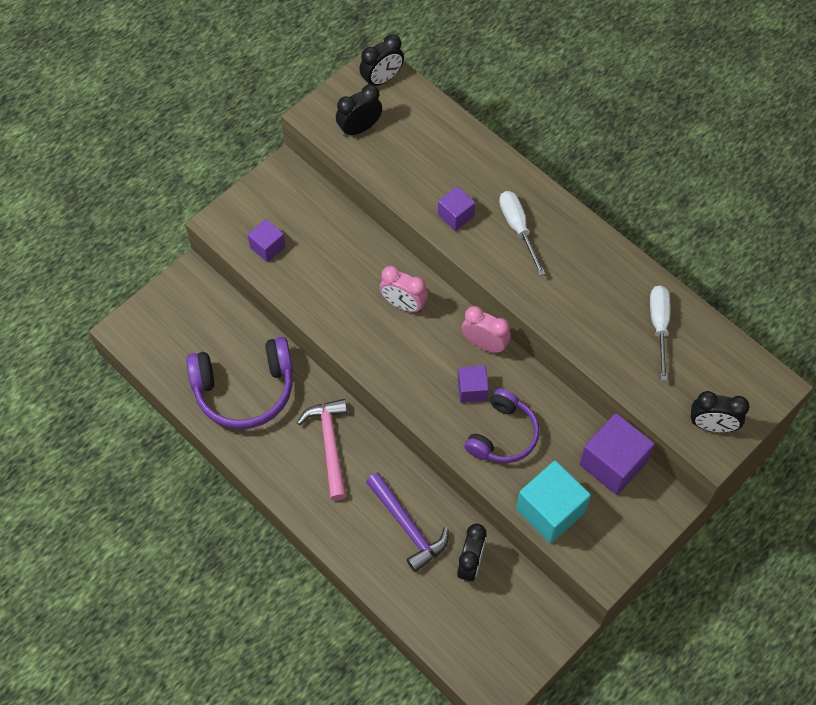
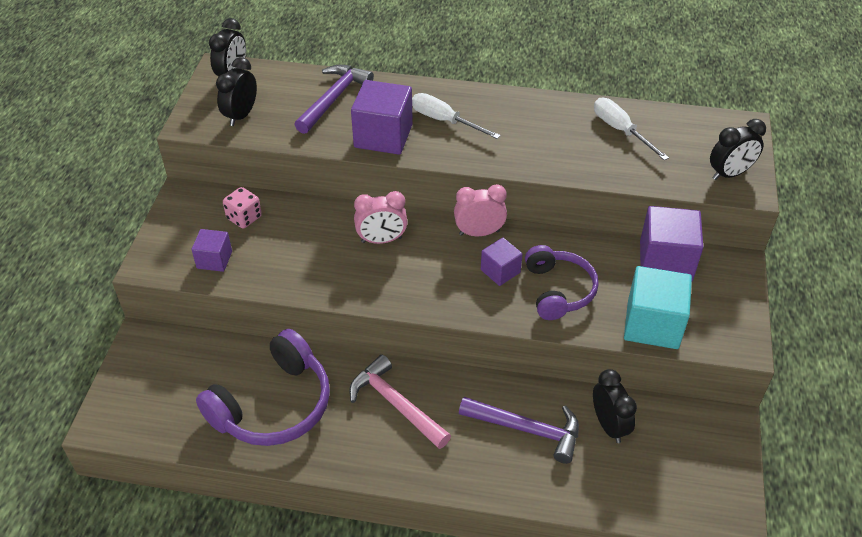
camera: 35 degrees left, 15 degrees down
purple cube [438,186,475,231] -> purple cube [351,80,413,155], size x1.77
none -> pink dice [223,187,262,229]
none -> purple hammer [294,65,374,134]

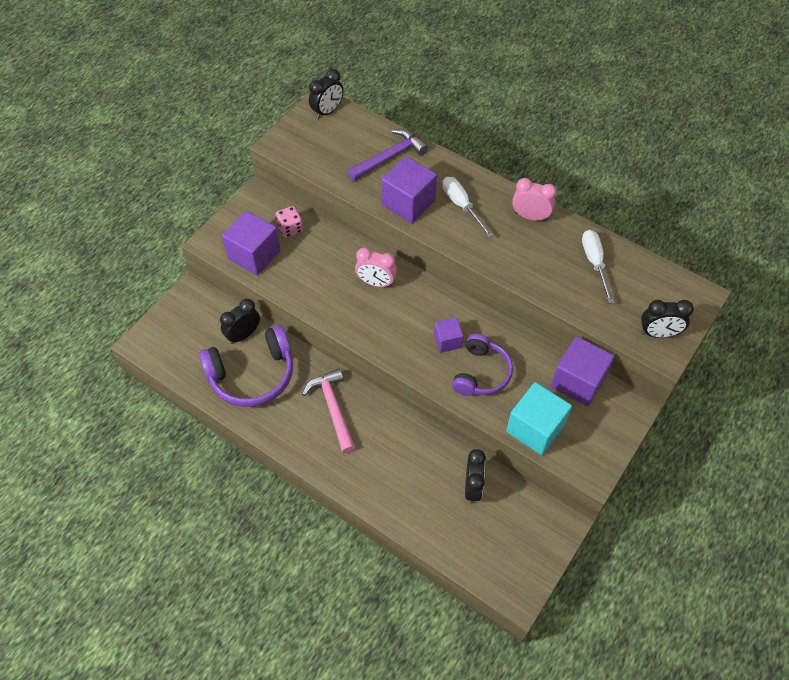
camera: 25 degrees right, 10 degrees up
purple cube [192,229,232,272] -> purple cube [222,211,281,275], size x1.77
black clock [216,57,257,126] -> black clock moved to [220,299,260,344]
pink clock [454,184,507,236] -> pink clock moved to [512,178,557,221]
purple hammer [459,397,579,464] -> none

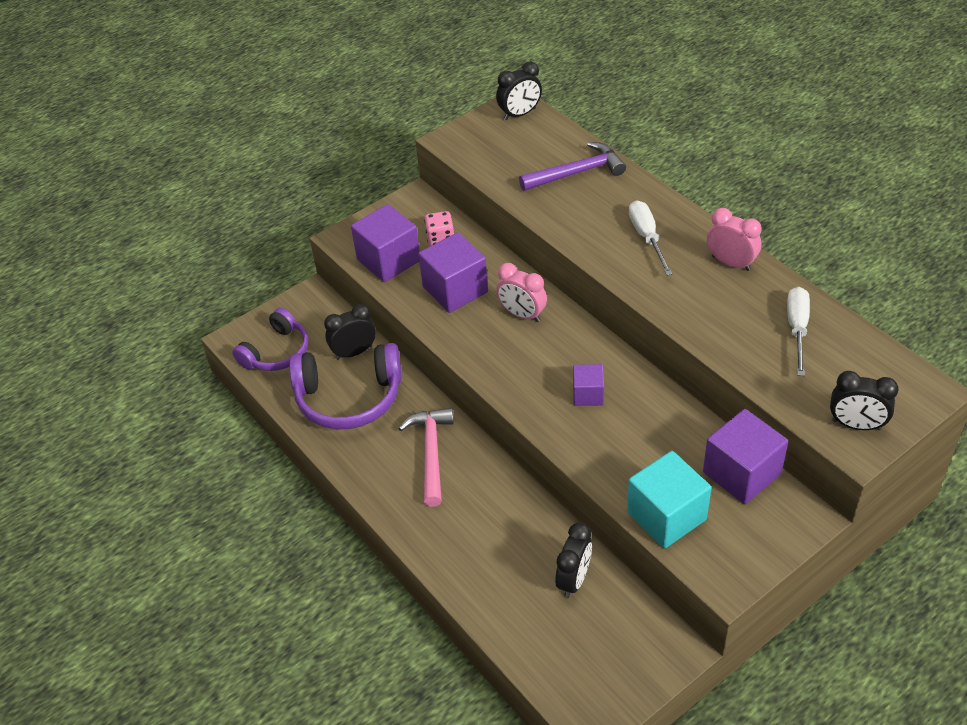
camera: 20 degrees right, 10 degrees down
purple cube [381,156,437,223] -> purple cube moved to [418,232,488,313]
purple headphones [452,334,513,396] -> purple headphones moved to [232,308,308,371]

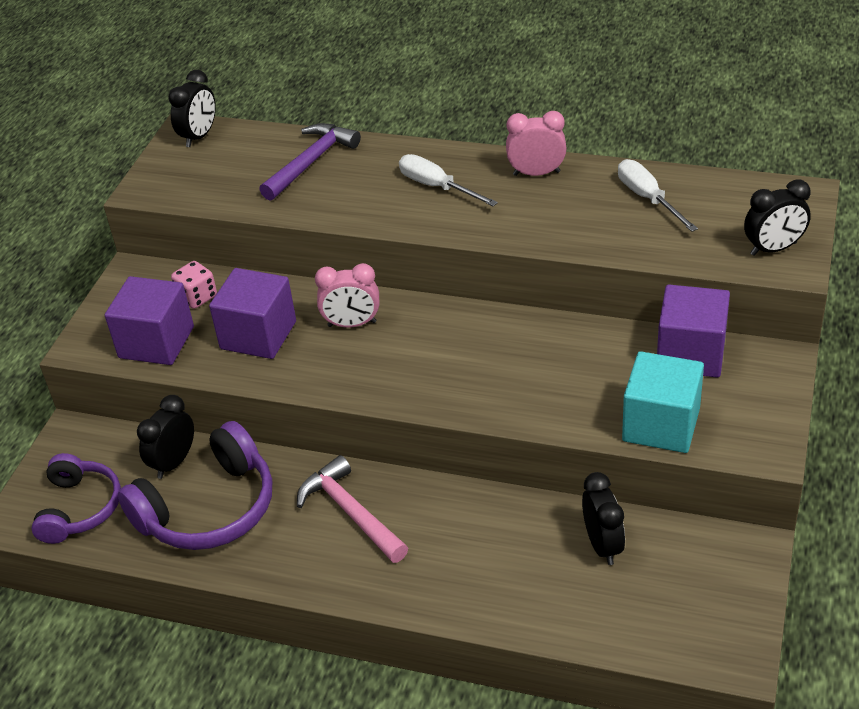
camera: 35 degrees left, 5 degrees down
purple cube [573,364,604,406] -> none

